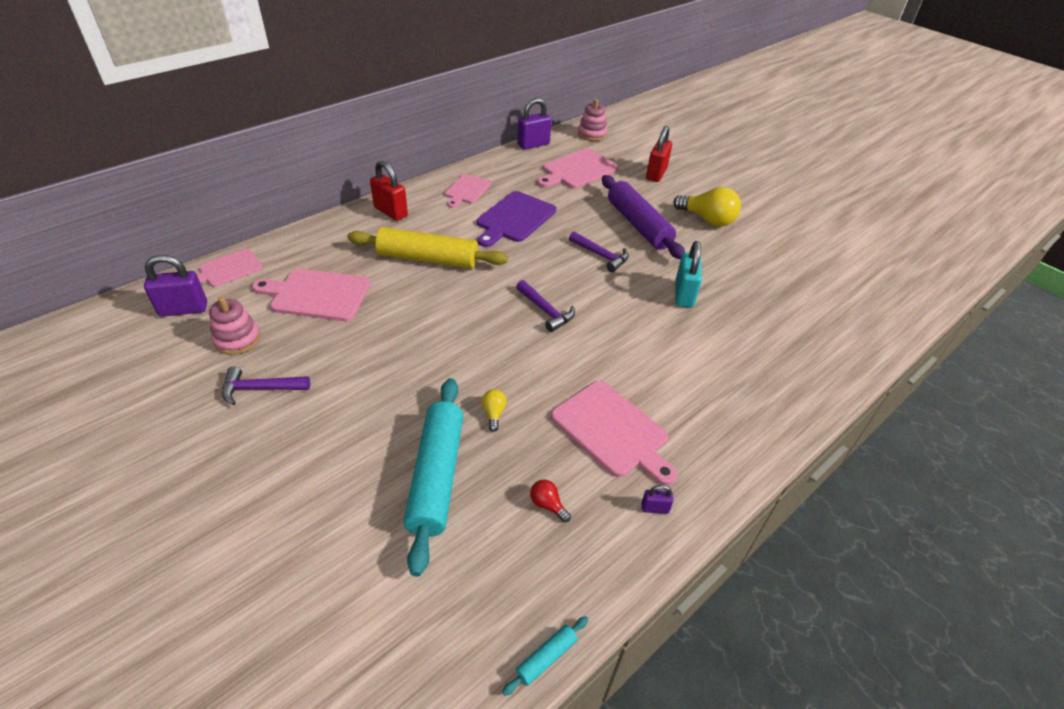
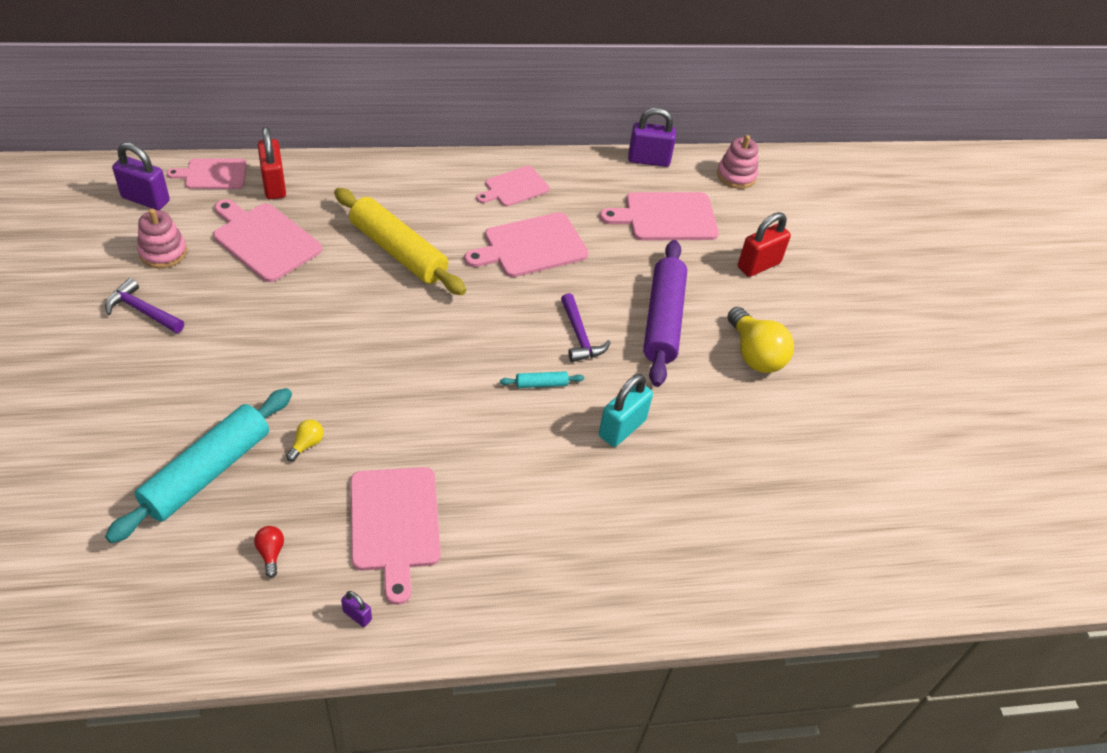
camera: 30 degrees right, 5 degrees up
red padlock [370,160,408,221] -> red padlock moved to [258,127,286,199]
purple cutting board [477,191,556,247] -> pink cutting board [464,212,589,277]
turquoise rolling pin [502,616,589,696] -> turquoise rolling pin moved to [500,371,584,388]
purple hammer [516,280,575,332] -> none

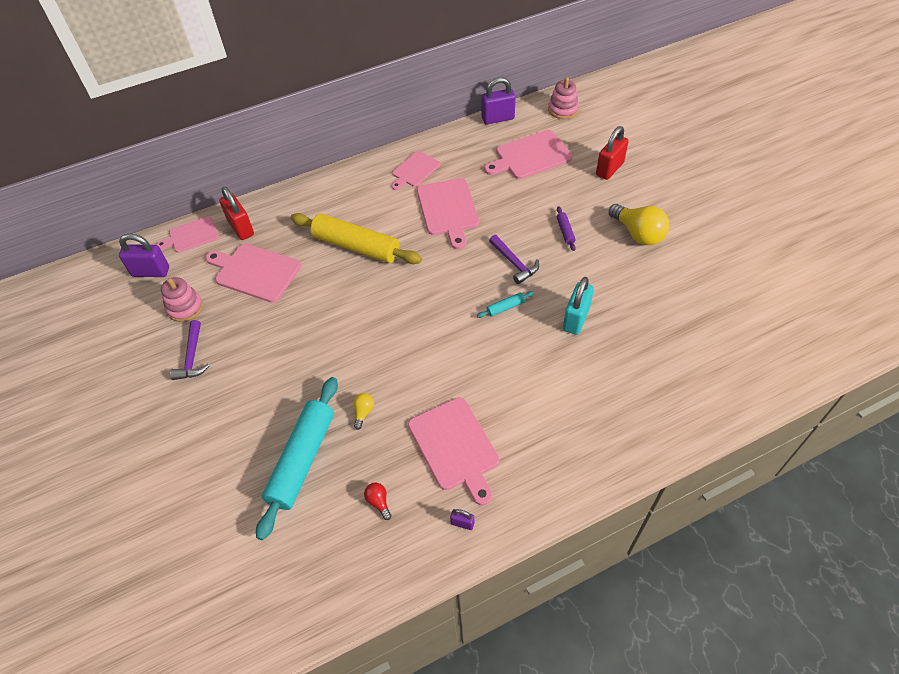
camera: 10 degrees left, 5 degrees up
purple hammer [105,278,184,333] -> purple hammer turned 105 degrees counterclockwise [170,320,209,380]
pink cutting board [464,212,589,277] -> pink cutting board turned 60 degrees counterclockwise [417,178,479,249]
purple rolling pin [643,240,687,387] -> purple rolling pin [557,206,576,251], size x0.41

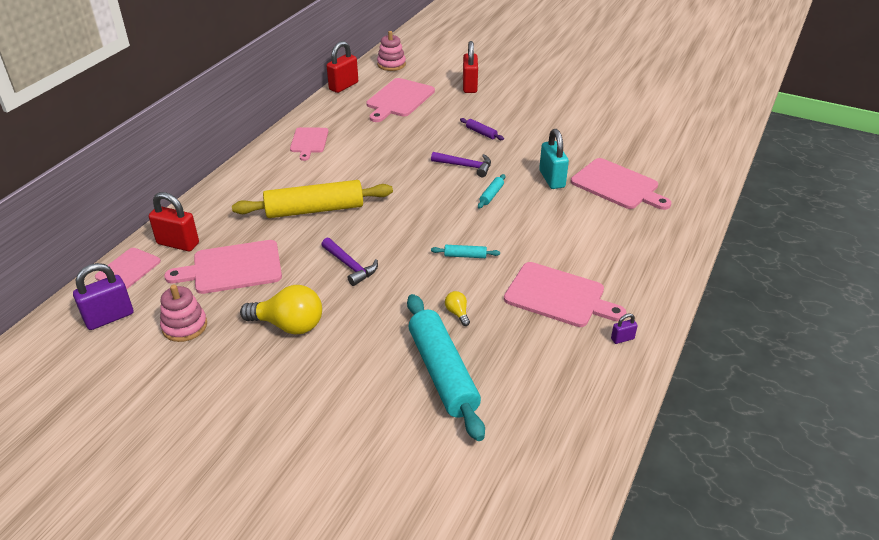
camera: 40 degrees left, 15 degrees down
purple hammer [170,320,209,380] -> purple hammer moved to [321,238,378,286]
red light bulb [364,482,392,520] -> none
pink cutting board [417,178,479,249] -> pink cutting board moved to [571,158,671,210]
purple padlock [482,77,516,124] -> red padlock [327,41,358,93]
yellow light bulb [609,204,669,245] -> yellow light bulb moved to [240,285,322,334]
none -> turquoise rolling pin [431,245,500,258]

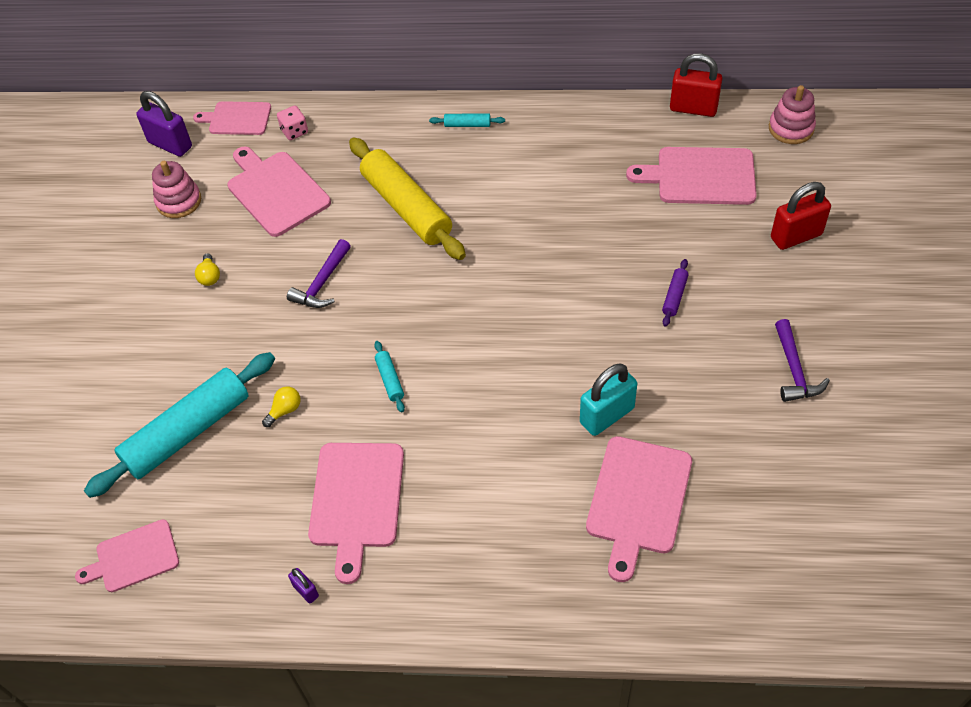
camera: 70 degrees right, 15 degrees up
red padlock [149,192,199,251] -> pink dice [277,105,308,140]
yellow light bulb [240,285,322,334] -> yellow light bulb [195,253,220,286], size x0.46
pink cutting board [290,127,328,161] -> pink cutting board moved to [75,519,179,592]
purple hammer [431,152,491,177] -> purple hammer moved to [775,319,830,402]
turquoise rolling pin [478,174,505,208] -> turquoise rolling pin moved to [429,114,505,127]

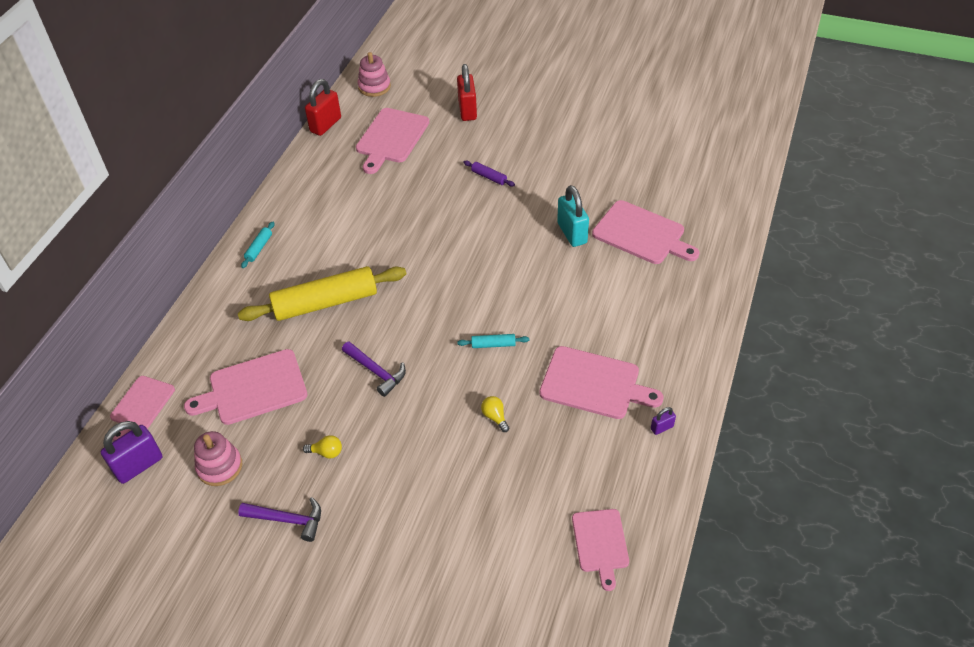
camera: 75 degrees left, 5 degrees down
turquoise rolling pin [84,352,275,498] -> none
pink dice [277,105,308,140] -> none
purple hammer [775,319,830,402] -> purple hammer moved to [238,497,321,542]

